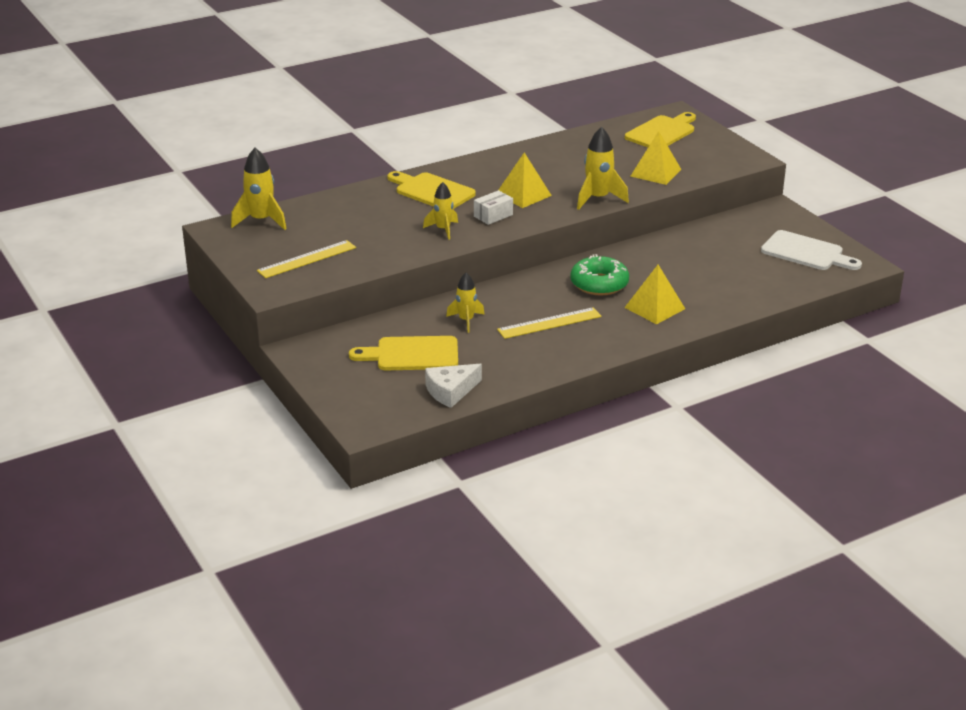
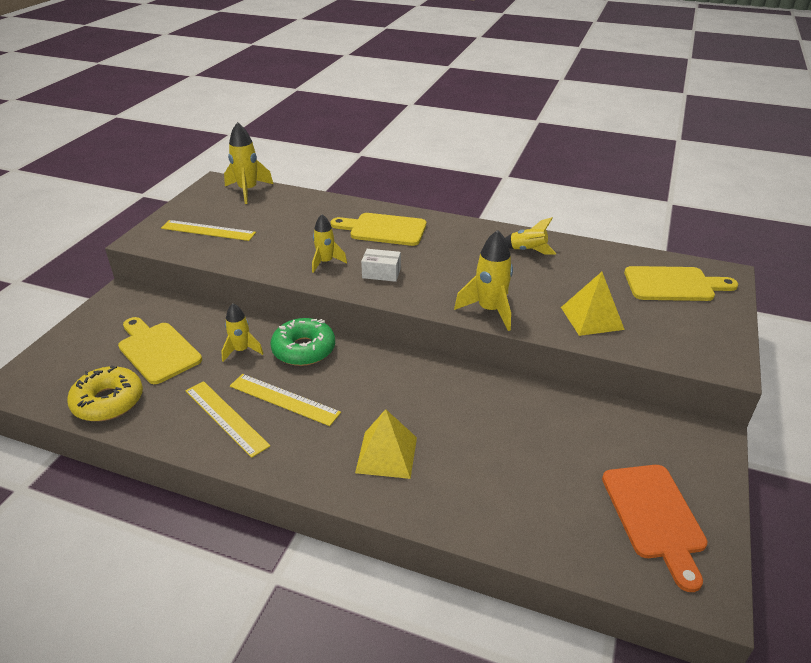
camera: 50 degrees right, 5 degrees up
yellow cutting board [387,171,476,209] -> yellow cutting board turned 75 degrees counterclockwise [330,213,426,246]
white cheese [425,364,482,408] -> yellow donut [67,366,143,421]
yellow pyramid [499,152,552,208] -> none
green donut [570,254,629,295] -> green donut moved to [271,318,335,366]
white cutting board [761,230,862,270] -> orange cutting board [602,465,708,592]
none -> yellow ruler [186,381,270,458]
none -> yellow rocket [505,217,557,255]

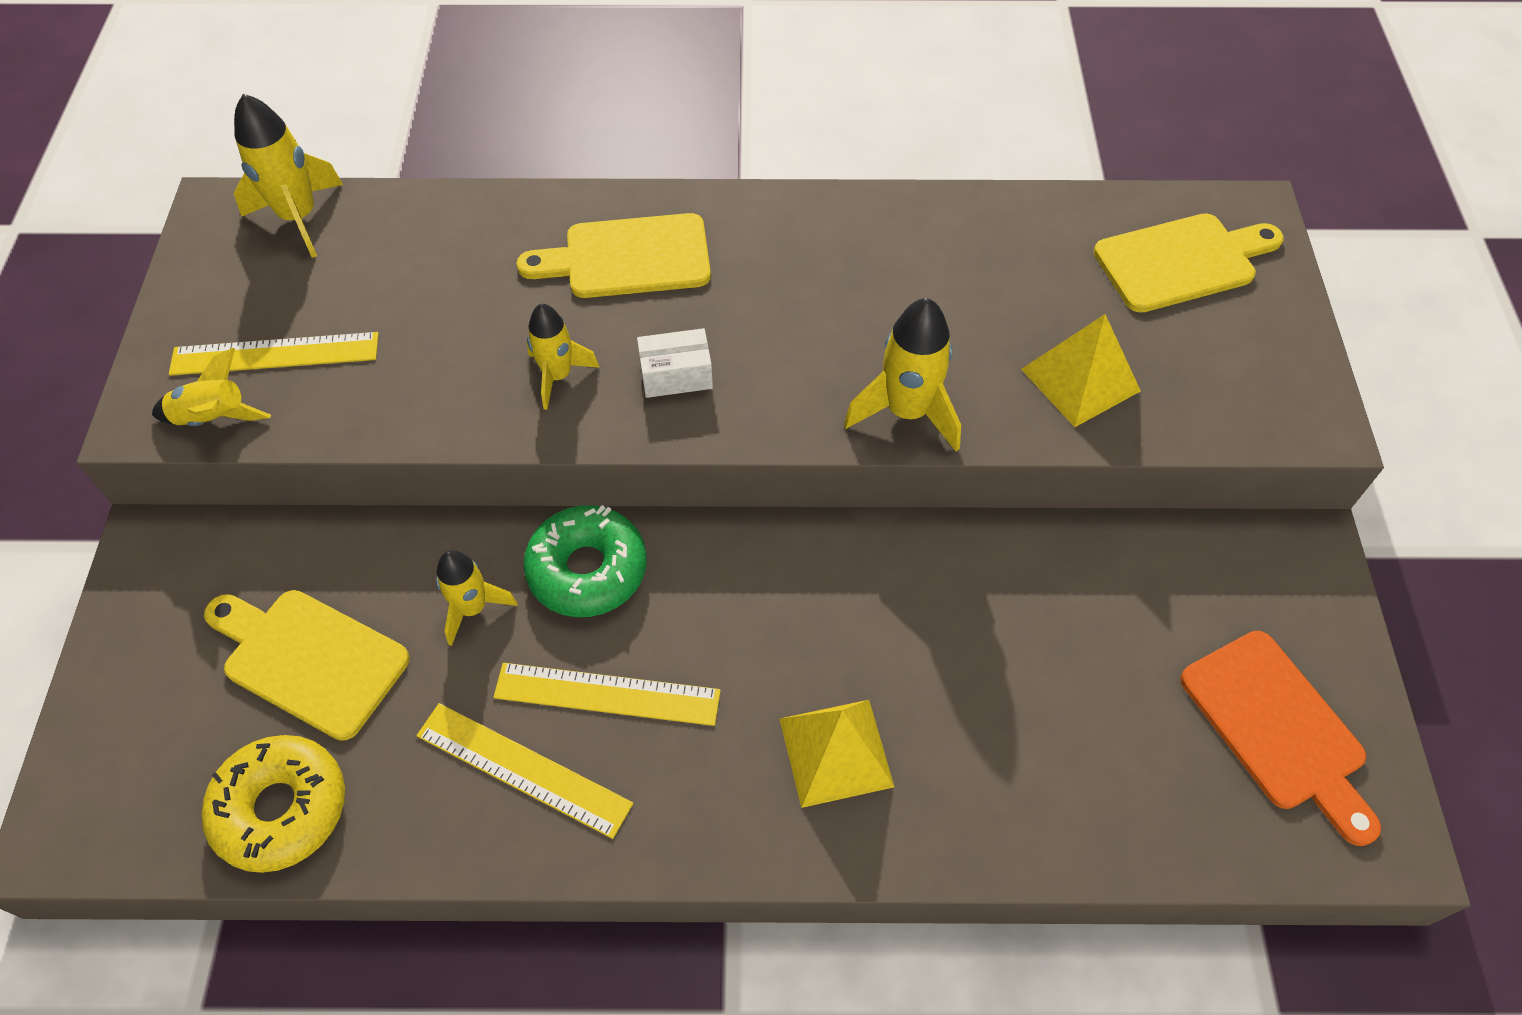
camera: 20 degrees left, 20 degrees up
yellow rocket [505,217,557,255] -> yellow rocket moved to [152,348,271,426]

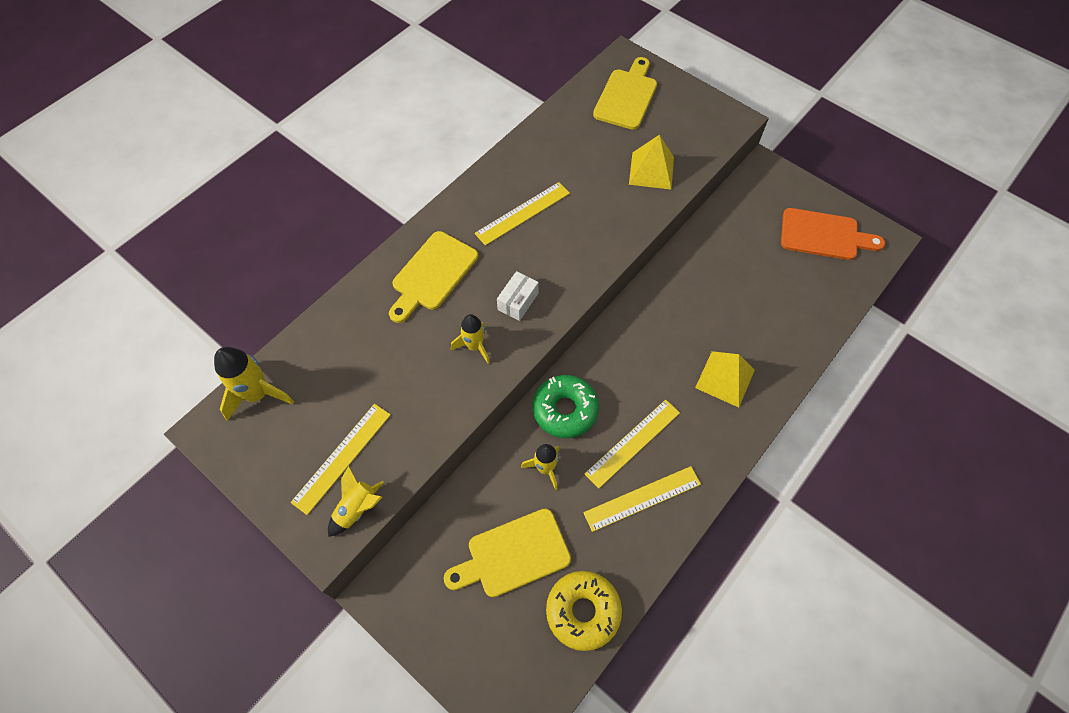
camera: 50 degrees left, 5 degrees up
yellow rocket [844,298,961,452] -> none
none -> yellow ruler [475,182,570,246]

